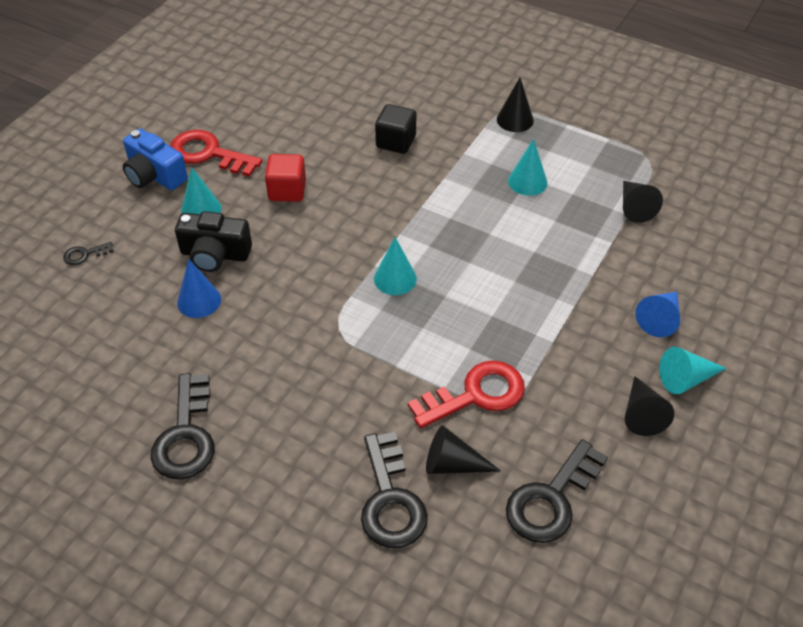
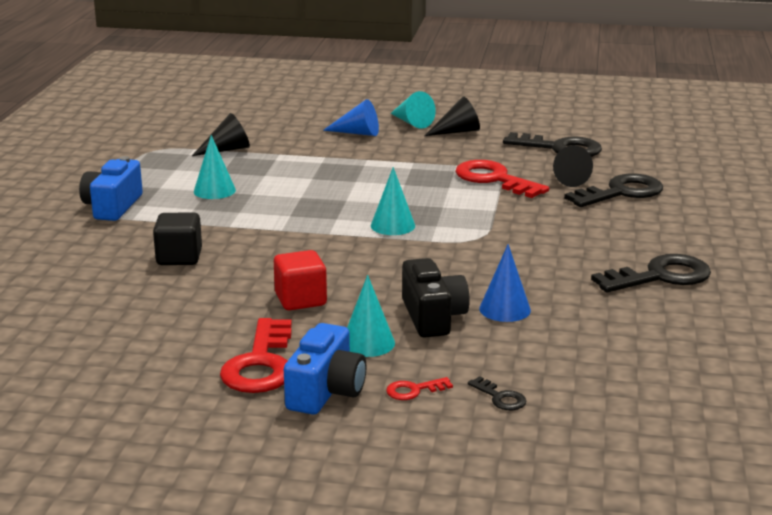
camera: 110 degrees left, 25 degrees down
black cone [497,78,534,132] -> blue camera [79,156,143,221]
none -> red key [386,377,453,400]

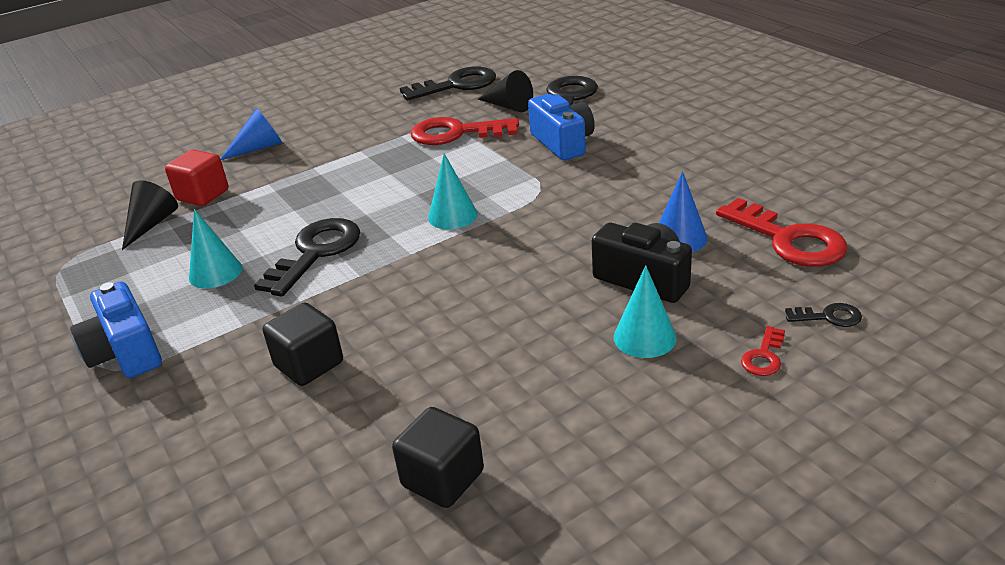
camera: 40 degrees left, 10 degrees up
red key [220,318,292,393] -> red key moved to [716,198,847,267]
red cube [274,250,327,310] -> red cube moved to [165,150,229,206]
blue camera [284,323,367,415] -> blue camera moved to [528,94,595,160]
turquoise cone [390,91,436,129] -> none
black cone [424,96,480,136] -> none
black key [591,254,711,293] -> black key moved to [254,218,360,297]
none -> black cube [392,407,484,508]

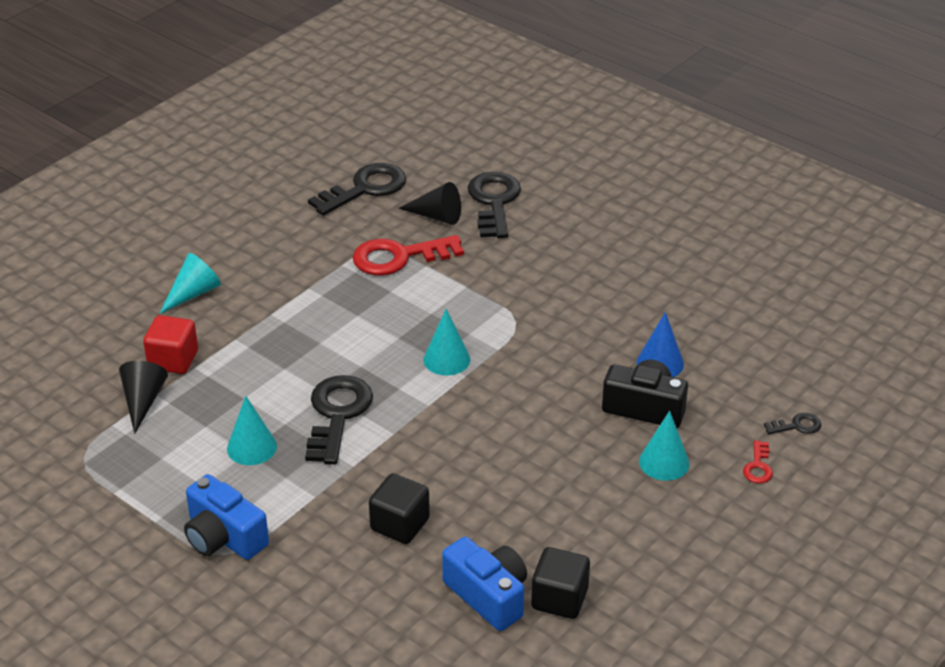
camera: 20 degrees left, 5 degrees up
blue cone [221,108,282,160] -> turquoise cone [159,253,221,314]
blue camera [528,94,595,160] -> blue camera moved to [442,537,527,631]
red key [716,198,847,267] -> none

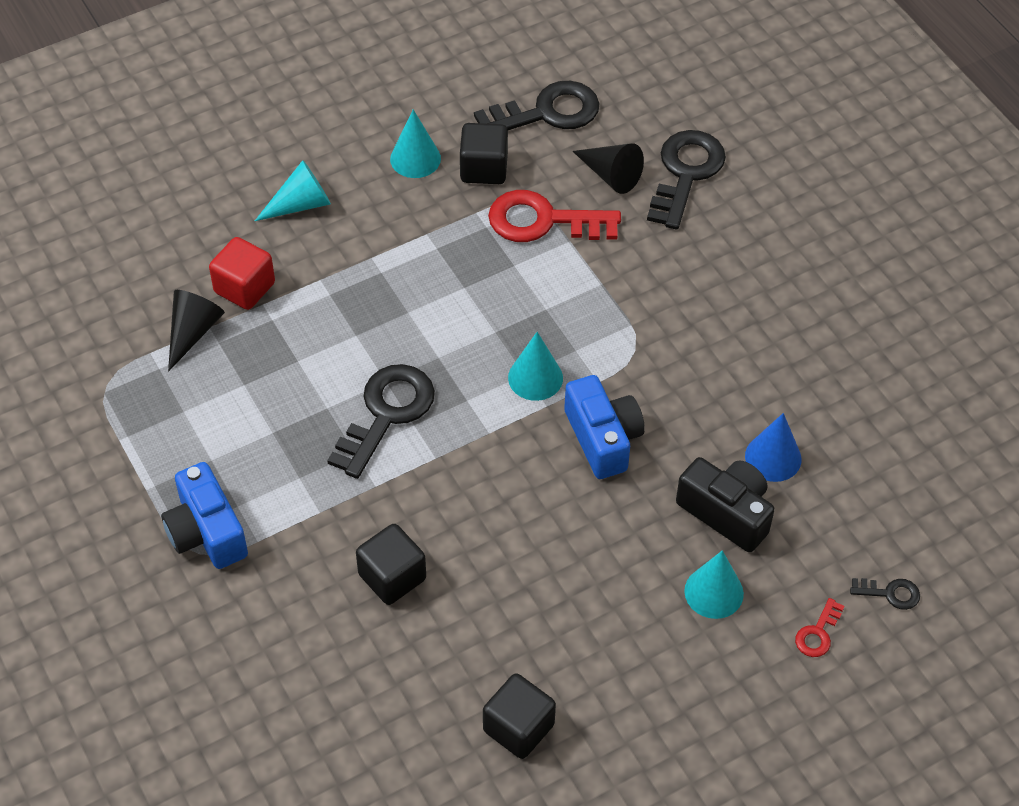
camera: 20 degrees right, 15 degrees up
turquoise cone [227,396,277,465] -> turquoise cone moved to [390,109,441,178]
blue camera [442,537,527,631] -> blue camera moved to [564,375,645,479]
none -> black cube [460,123,508,184]

